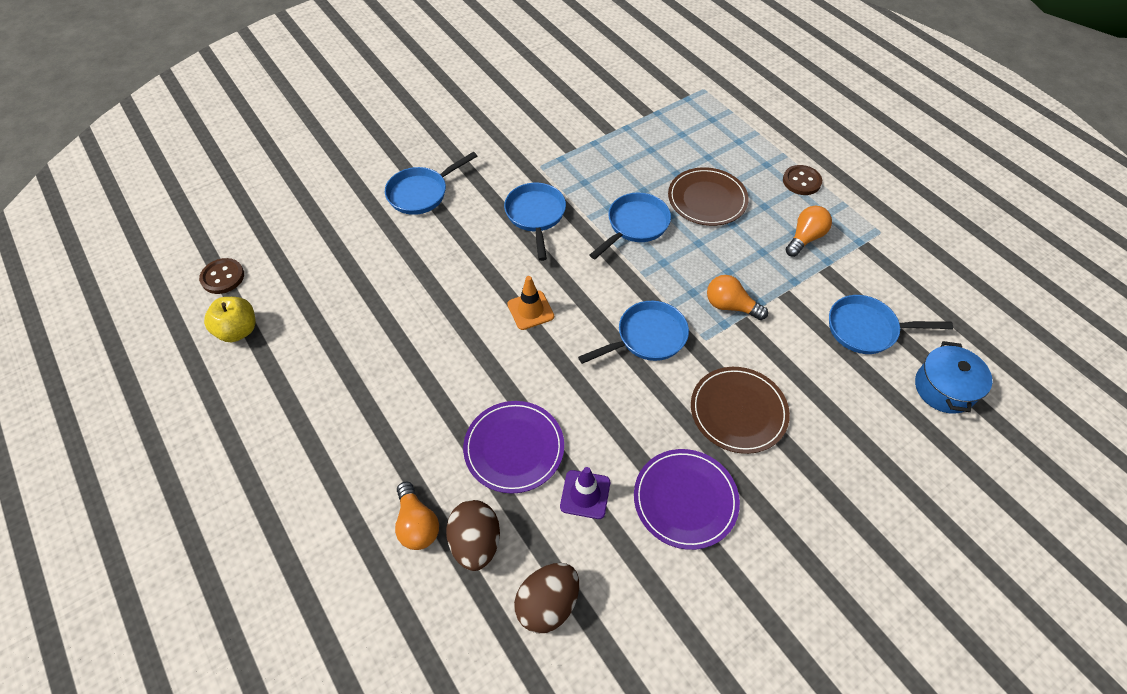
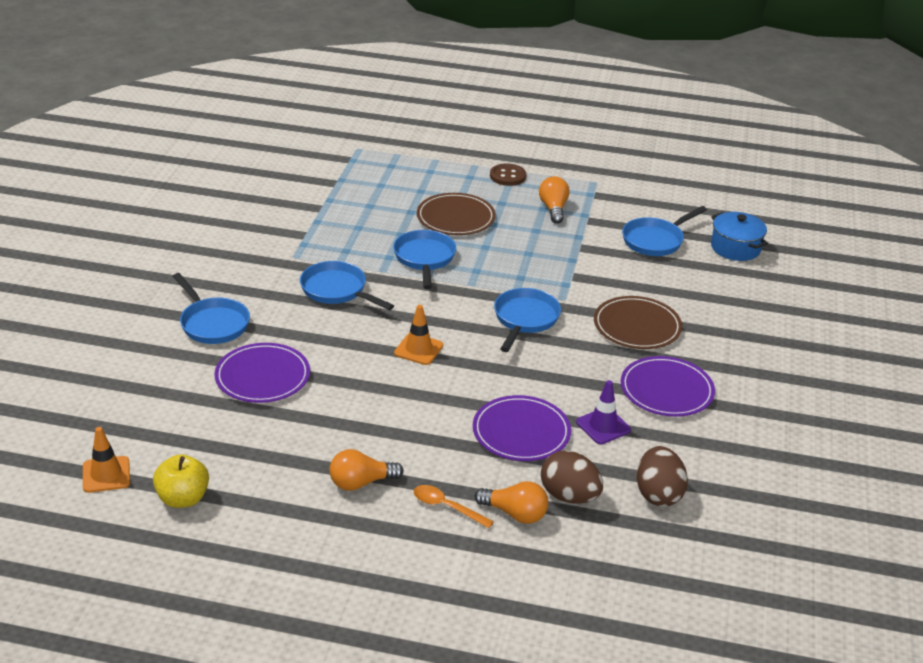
camera: 45 degrees left, 20 degrees down
brown button [199,258,244,294] -> orange traffic cone [83,427,130,493]
blue pan [385,152,477,215] -> blue pan turned 45 degrees counterclockwise [173,273,250,344]
orange light bulb [707,275,768,320] -> orange light bulb moved to [329,449,404,491]
none -> purple plate [215,343,310,403]
none -> orange spoon [414,485,494,528]

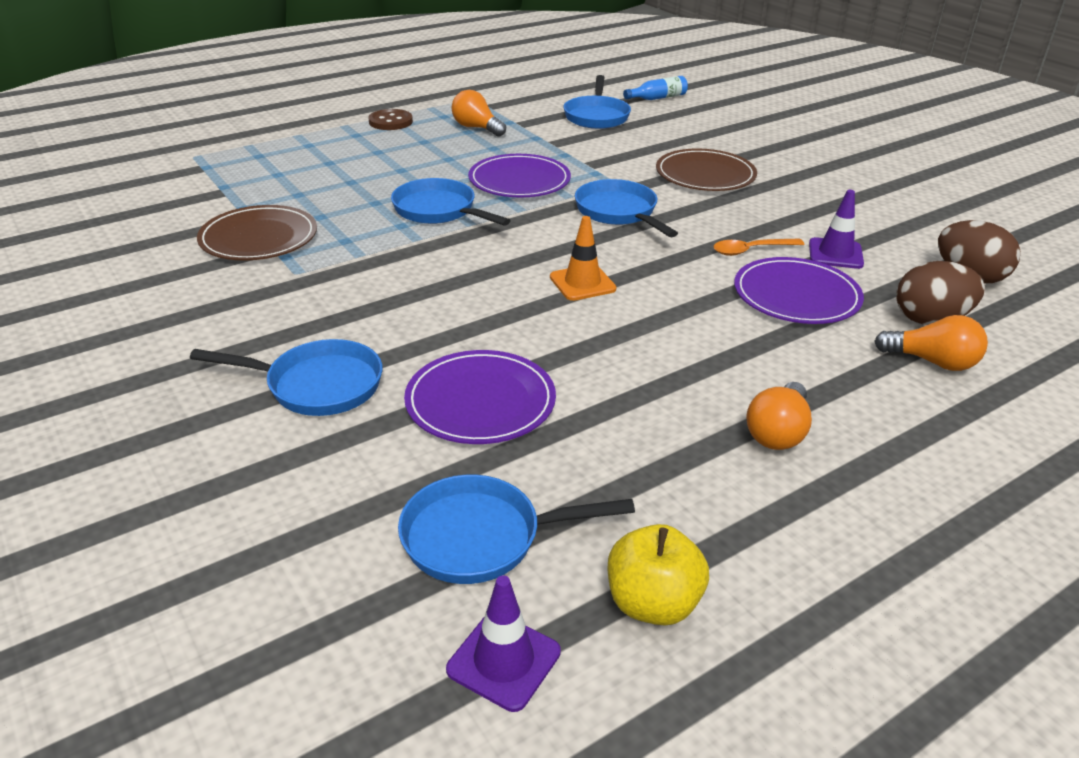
camera: 45 degrees left, 0 degrees up
orange traffic cone [83,427,130,493] -> purple traffic cone [446,575,561,712]
blue pan [300,261,394,310] -> blue pan moved to [398,475,635,584]
orange spoon [414,485,494,528] -> orange spoon moved to [713,239,804,256]
brown plate [417,193,496,235] -> brown plate moved to [197,205,317,260]
orange light bulb [475,481,548,524] -> orange light bulb turned 45 degrees clockwise [874,315,988,371]
purple plate [621,356,715,417] -> purple plate moved to [468,154,571,197]
blue pot [711,212,768,261] -> blue bottle [623,76,688,100]

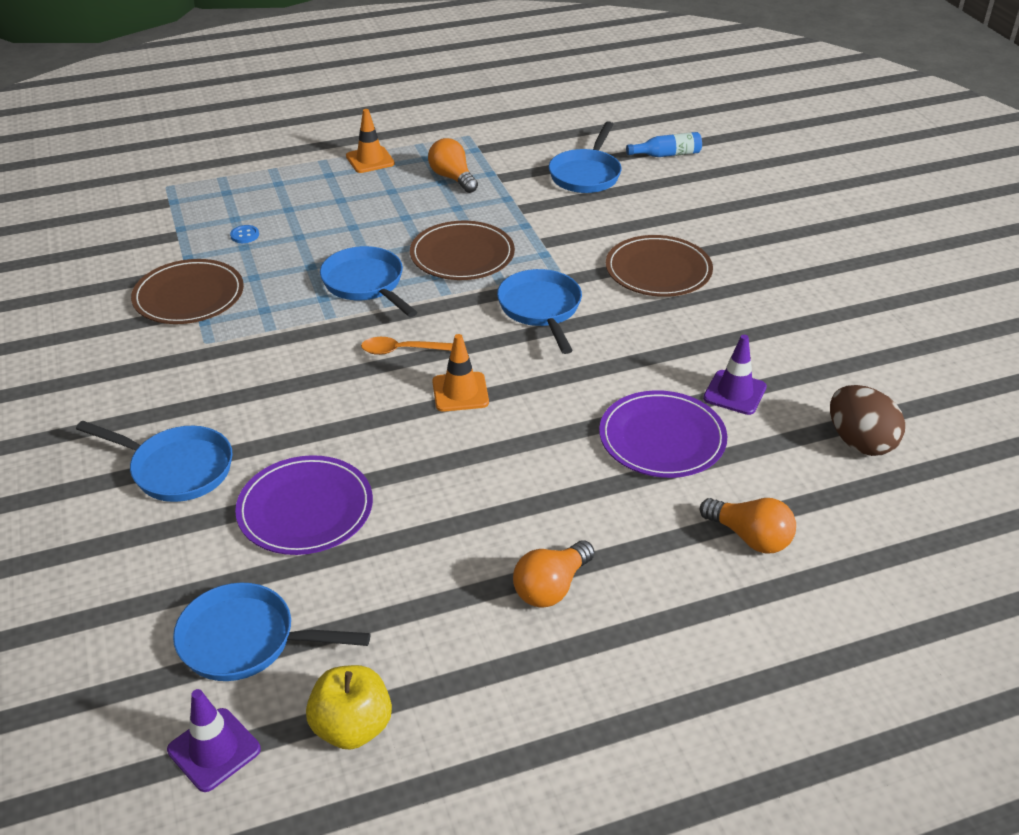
camera: 15 degrees right, 5 degrees up
brown button [368,109,413,130] -> orange traffic cone [346,109,395,173]
purple plate [468,154,571,197] -> brown plate [410,221,515,280]
orange spoon [713,239,804,256] -> orange spoon moved to [361,337,453,355]
brown egg [896,261,985,325] -> none
none -> blue button [230,225,259,243]

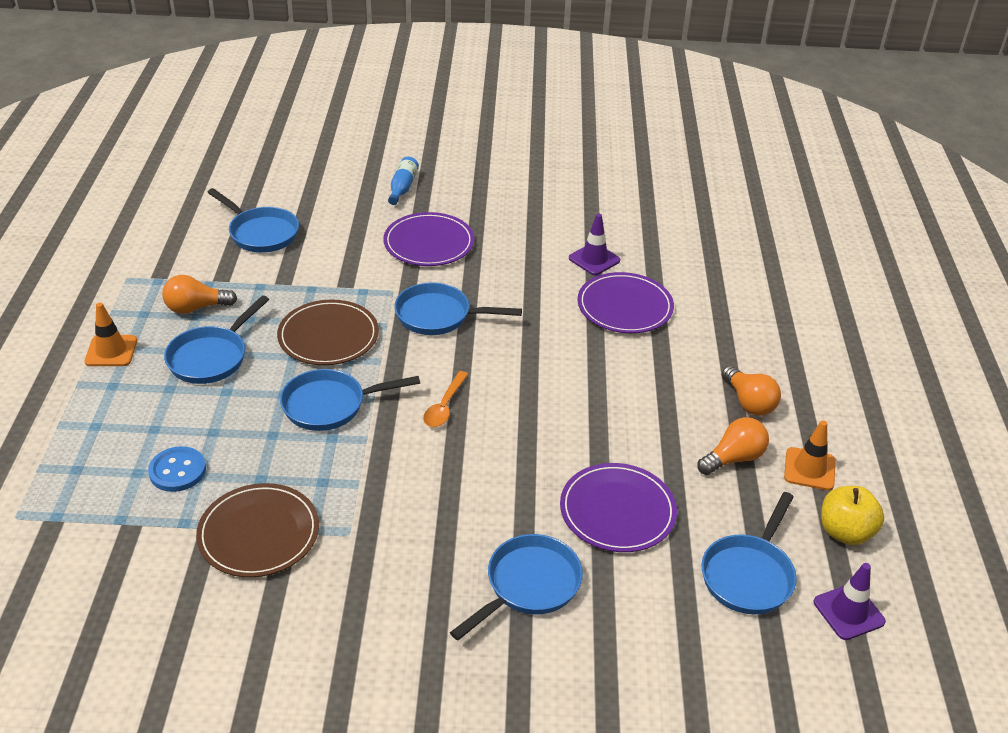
camera: 70 degrees left, 0 degrees up
blue button [230,225,259,243] -> blue button [148,446,206,492], size x1.76
orange traffic cone [432,334,489,412] -> orange traffic cone moved to [784,420,835,490]
brown plate [606,235,713,297] -> purple plate [383,212,474,266]
blue bottle [626,132,702,157] -> blue bottle moved to [388,157,419,205]
orange light bulb [700,498,796,554] -> orange light bulb moved to [697,417,769,475]
brown egg [830,385,905,456] -> none
none -> blue pan [164,295,269,384]

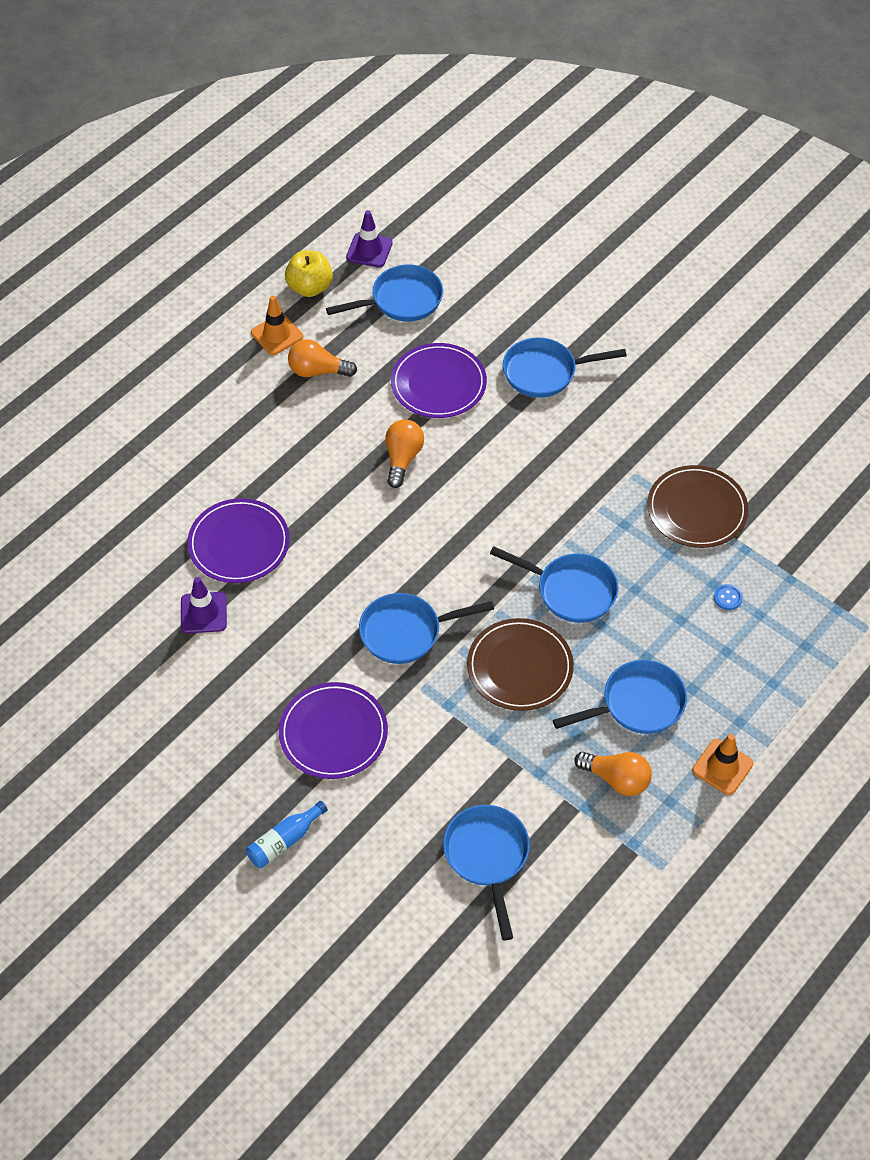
camera: 140 degrees left, 15 degrees up
blue button [148,446,206,492] -> blue button [714,584,743,610], size x0.57
blue pan [394,282,522,335] -> blue pan turned 120 degrees clockwise [359,593,494,664]
orange spoon [423,371,468,427] -> none
orange light bulb [722,366,781,416] -> orange light bulb moved to [385,419,424,488]

